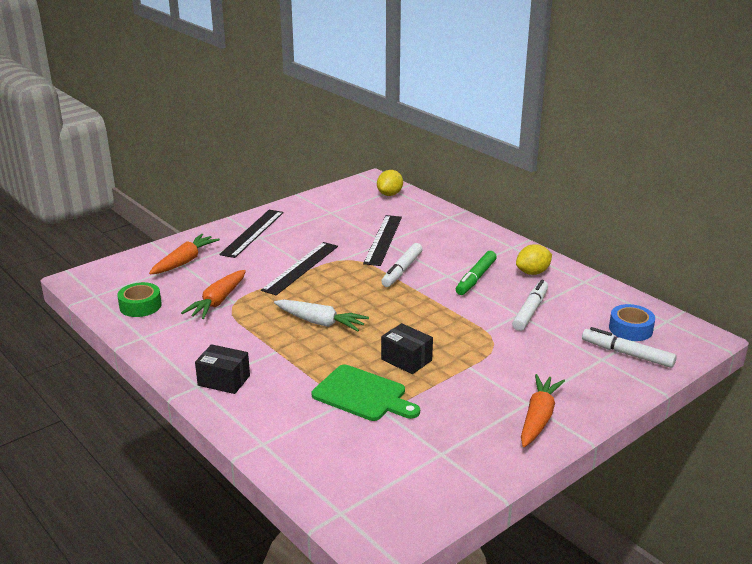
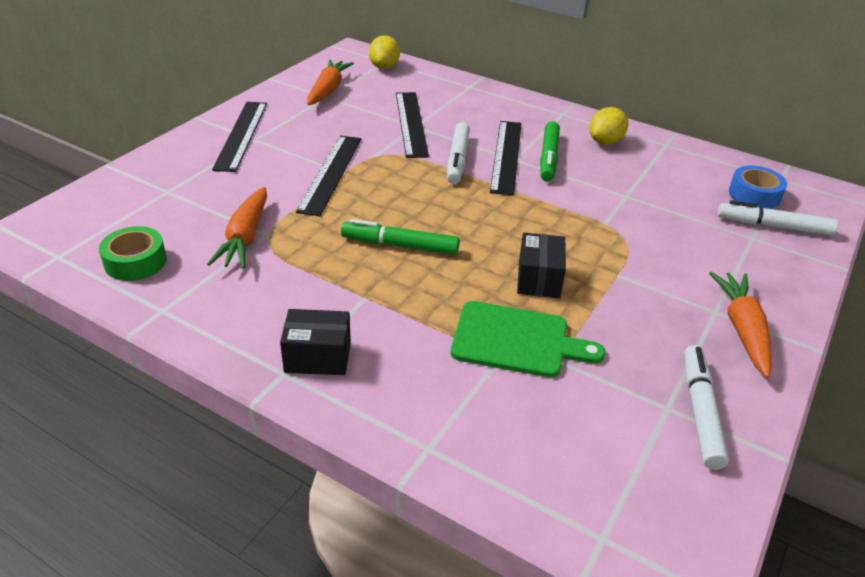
camera: 20 degrees left, 10 degrees up
orange carrot [149,234,220,274] -> orange carrot moved to [307,59,354,105]
white carrot [274,300,369,331] -> green marker [341,219,460,255]
black box [381,323,433,374] -> black box turned 75 degrees clockwise [517,233,566,298]
white marker [512,280,548,331] -> white marker moved to [684,345,729,470]
none -> black ruler [490,121,522,196]

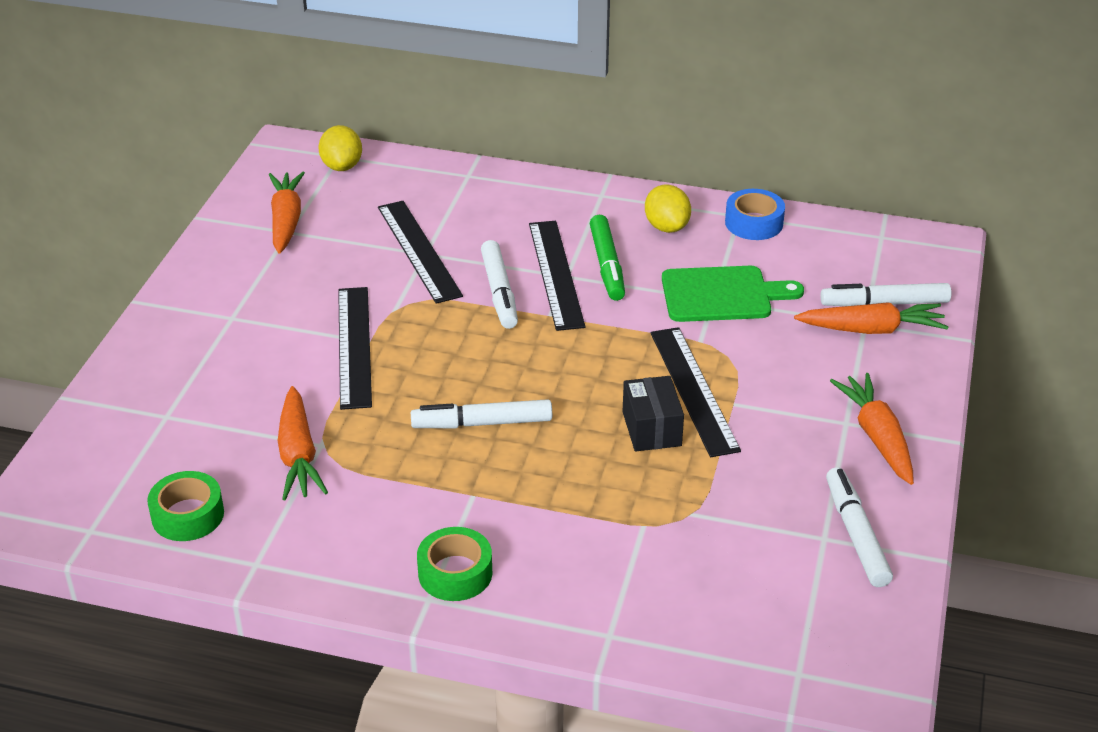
camera: 15 degrees left, 0 degrees up
black ruler [212,102,267,172] -> black ruler moved to [650,327,741,457]
black box [280,309,351,375] -> green tape [417,527,493,601]
green marker [341,219,460,255] -> white marker [411,399,552,428]
green cutting board [451,301,606,378] -> green cutting board moved to [662,266,804,322]
yellow lemon [589,107,628,145] -> yellow lemon turned 45 degrees counterclockwise [645,184,691,233]
blue tape [729,166,787,209] -> blue tape moved to [725,189,785,240]
none -> orange carrot [794,302,949,334]

